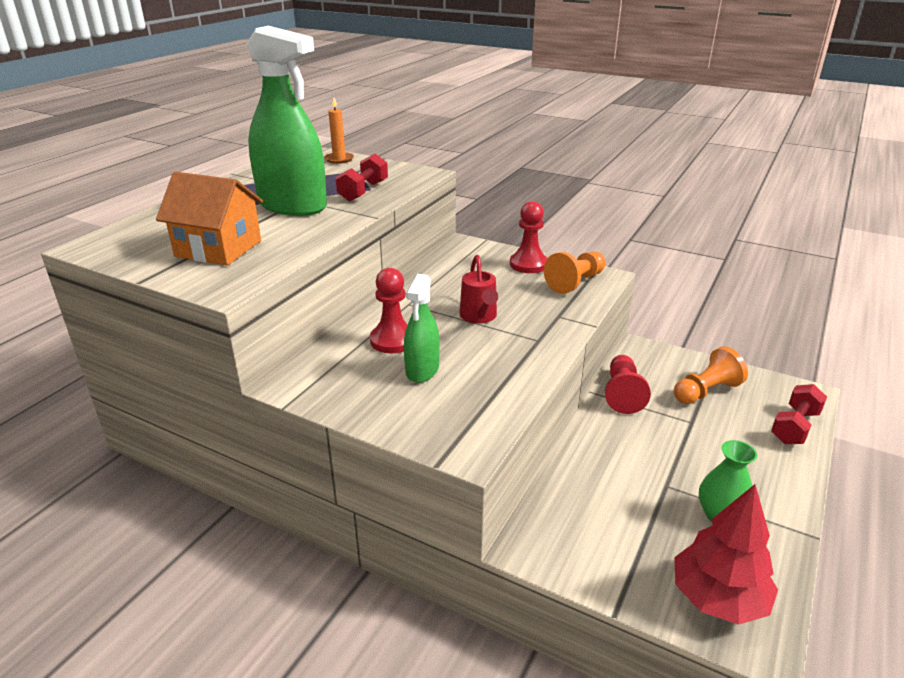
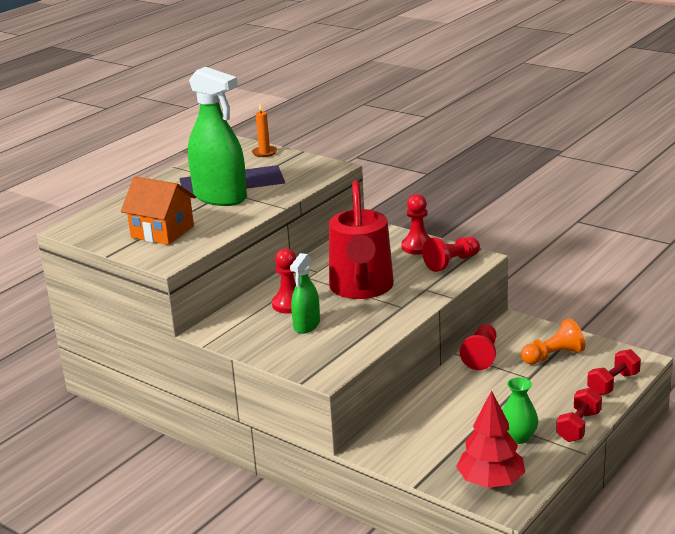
camera: 10 degrees right, 5 degrees down
red dumbbell [335,154,388,202] -> red dumbbell moved to [556,388,602,442]
red watering can [459,255,498,323] -> red watering can [329,180,394,299], size x2.15
orange pawn [544,251,606,294] -> red pawn [422,237,480,272]

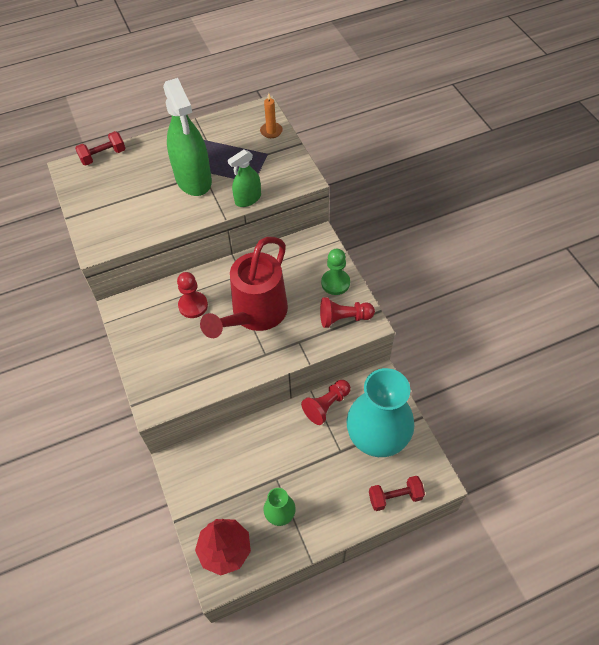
camera: 30 degrees right, 30 degrees up
orange house [121,177,196,245] -> none
green spray bottle [290,253,320,334] -> green spray bottle moved to [228,150,261,207]
red pawn [401,194,430,255] -> green pawn [321,249,350,295]
orange pawn [521,318,585,365] -> turquoise vase [346,368,414,457]
red dumbbell [556,388,602,442] -> red dumbbell moved to [75,131,126,166]

